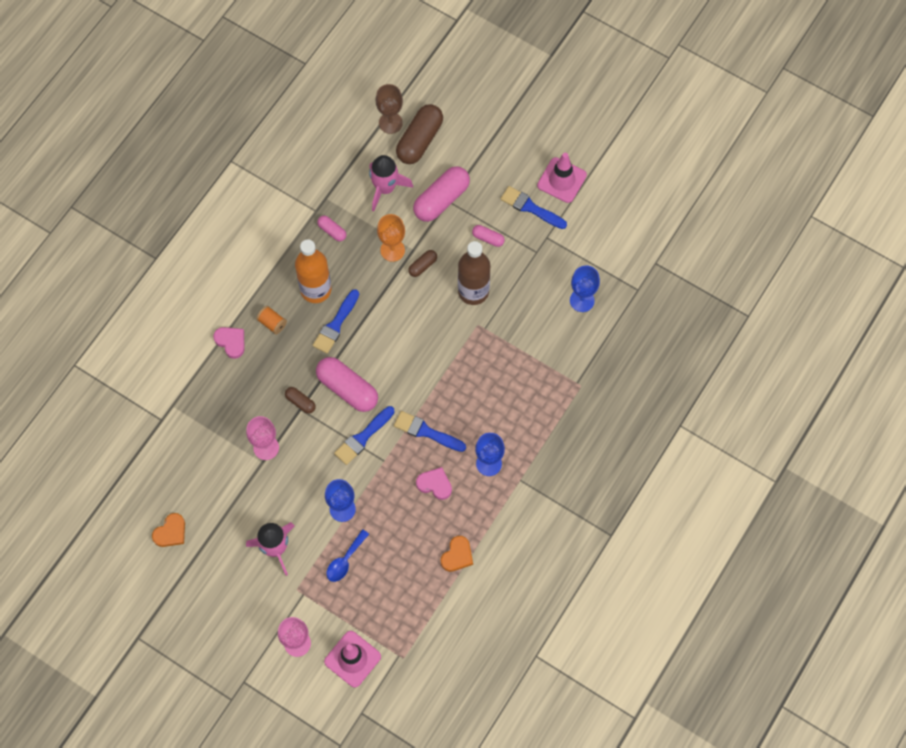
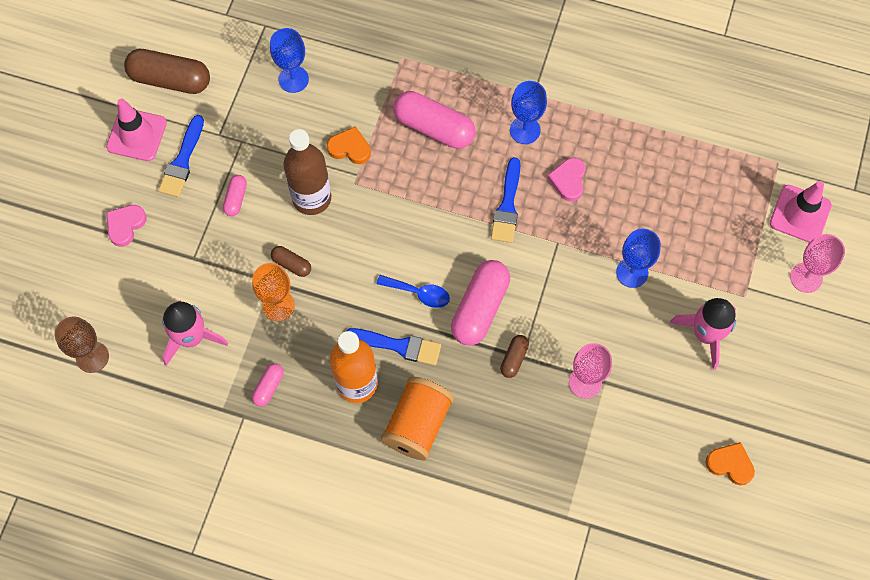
camera: 105 degrees left, 0 degrees up
pink heart [213,327,244,359] -> pink heart moved to [106,205,147,247]
orange spool [256,306,287,335] -> orange spool [381,376,454,460], size x2.04
blue spoon [327,529,369,582] -> blue spoon moved to [376,275,450,308]
blue brush [334,406,395,465] -> none
brown capsule [396,104,443,164] -> brown capsule moved to [124,49,210,94]
pink capsule [413,166,470,222] -> pink capsule moved to [393,91,475,149]
orange heart [441,536,473,572] -> orange heart moved to [327,126,371,164]

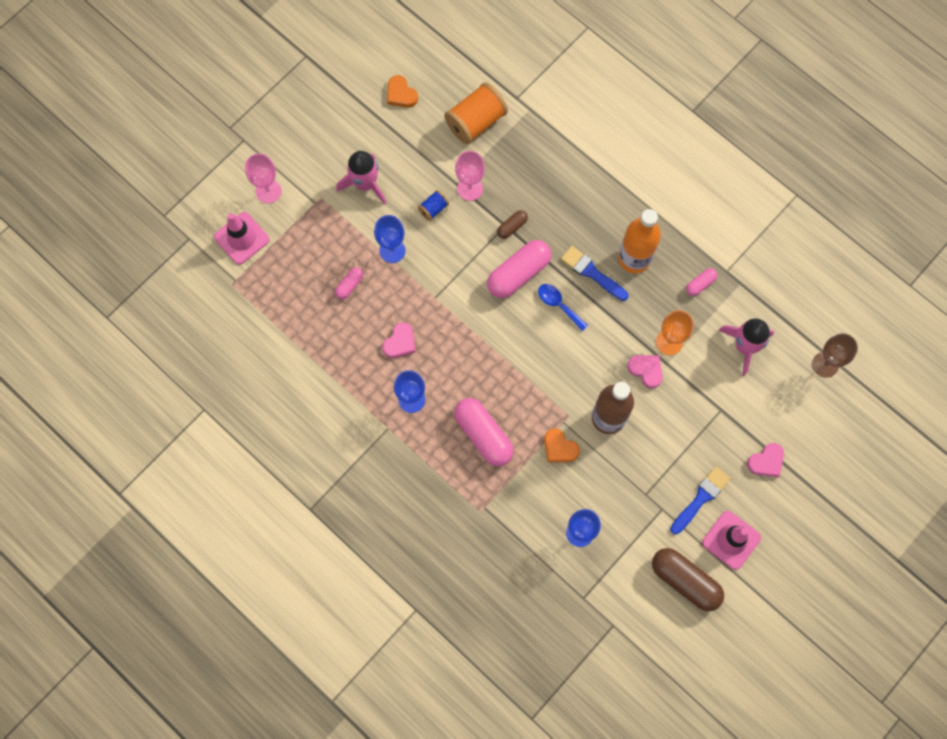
camera: 155 degrees left, 5 degrees up
pink capsule [223,175,247,216] -> pink capsule moved to [335,267,363,299]
brown capsule [271,246,311,277] -> pink heart [627,355,663,389]
orange spool [381,376,454,460] -> orange spool moved to [444,82,508,144]
blue brush [491,157,520,243] -> none
none -> blue spool [418,190,449,221]

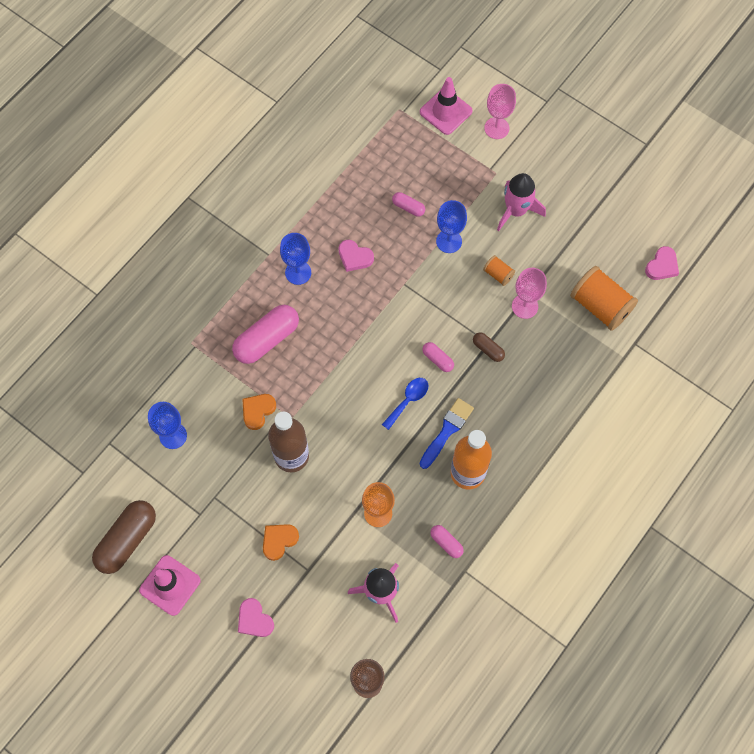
camera: 85 degrees right, 5 degrees down
orange heart [387,75,418,108] -> orange heart moved to [263,524,299,561]
blue spool [418,190,449,221] -> orange spool [483,255,515,286]
pink capsule [487,240,551,298] -> pink capsule [422,342,454,372], size x0.49
pink heart [627,355,663,389] -> pink heart moved to [645,246,679,280]
blue brush [670,466,731,535] -> none

